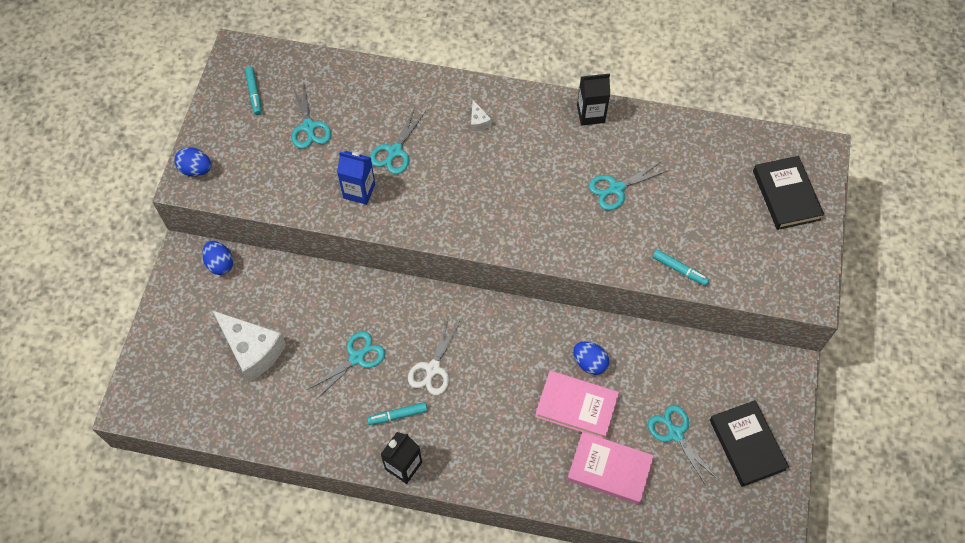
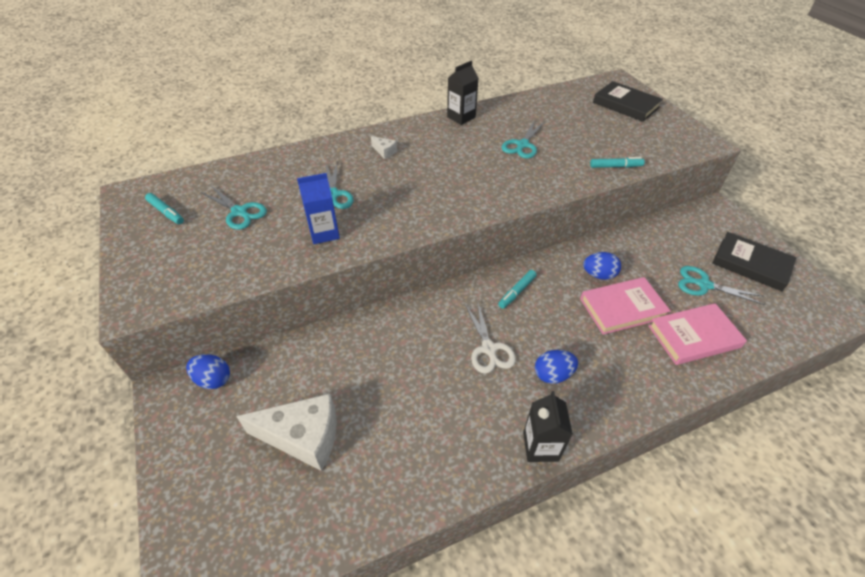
camera: 35 degrees left, 15 degrees down
blue egg [174,147,211,176] -> blue egg moved to [535,350,578,384]
turquoise scissors [309,331,385,399] -> none
turquoise marker [367,402,428,425] -> turquoise marker moved to [498,270,537,309]

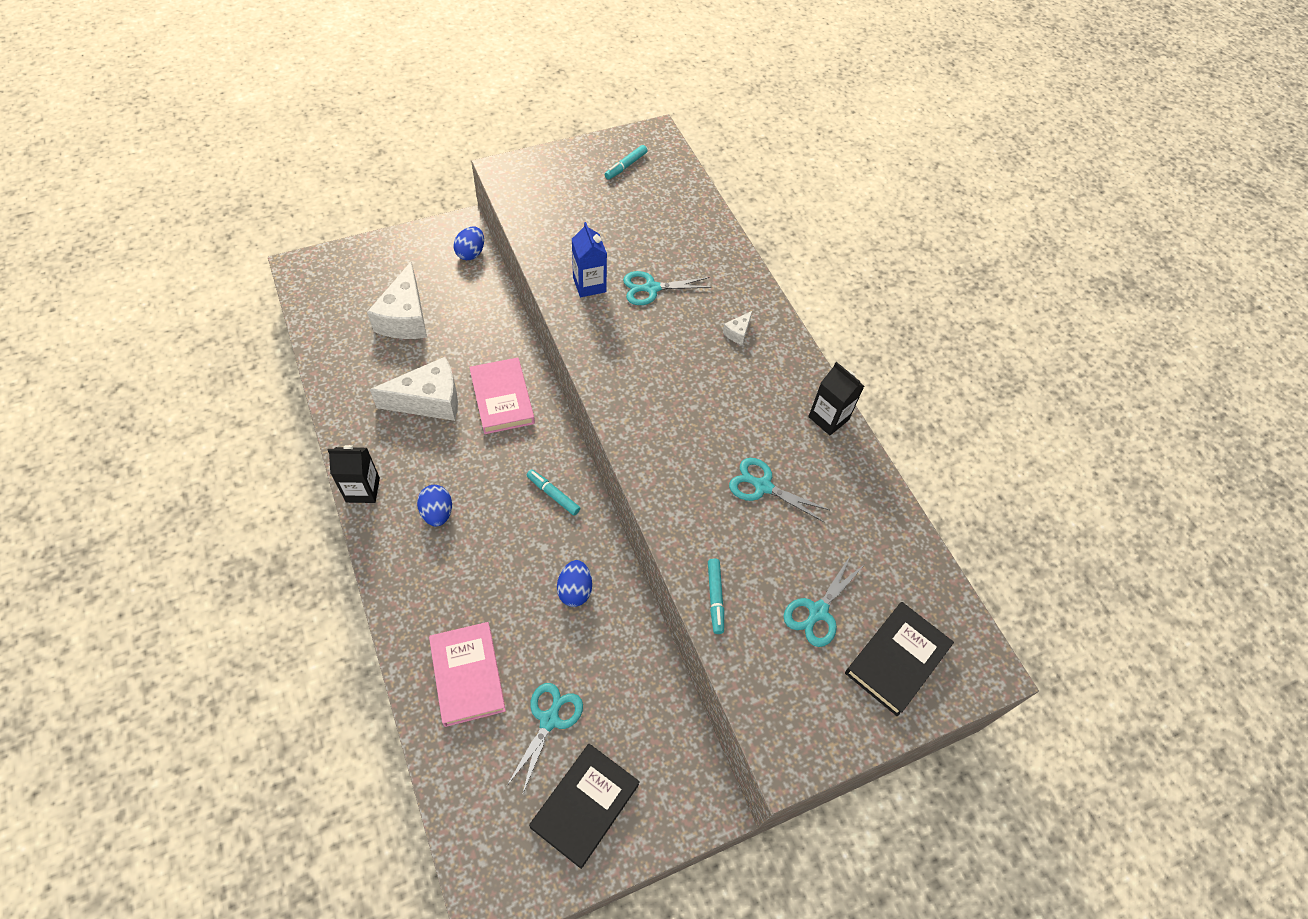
camera: 85 degrees right, 10 degrees up
turquoise scissors [201,186,267,230] -> turquoise scissors moved to [784,555,866,647]
white scissors [465,303,516,374] -> none
pink book [580,277,671,335] -> pink book moved to [469,358,535,434]
none -> white cheese [370,357,458,421]

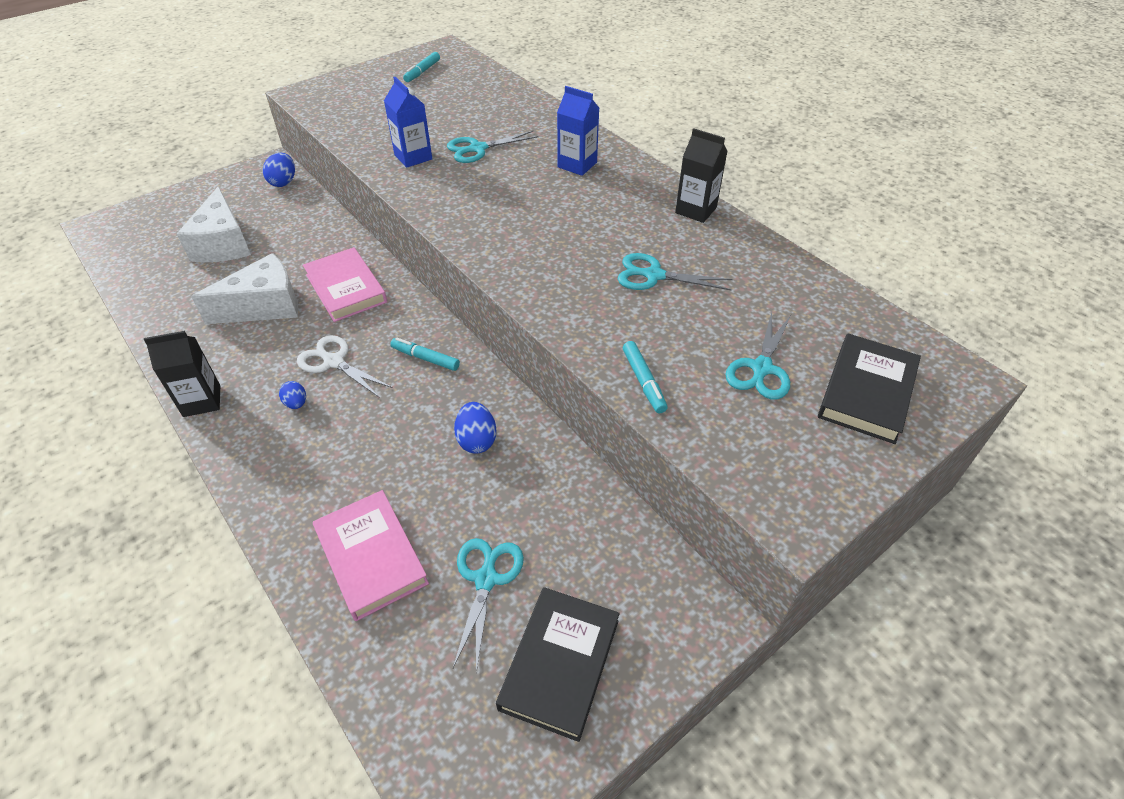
camera: 10 degrees left, 10 degrees down
blue egg [417,485,452,526] -> blue egg [279,381,306,409], size x0.63
white cheese [723,311,752,345] -> blue carton [557,86,599,176]
none -> white scissors [297,335,393,398]

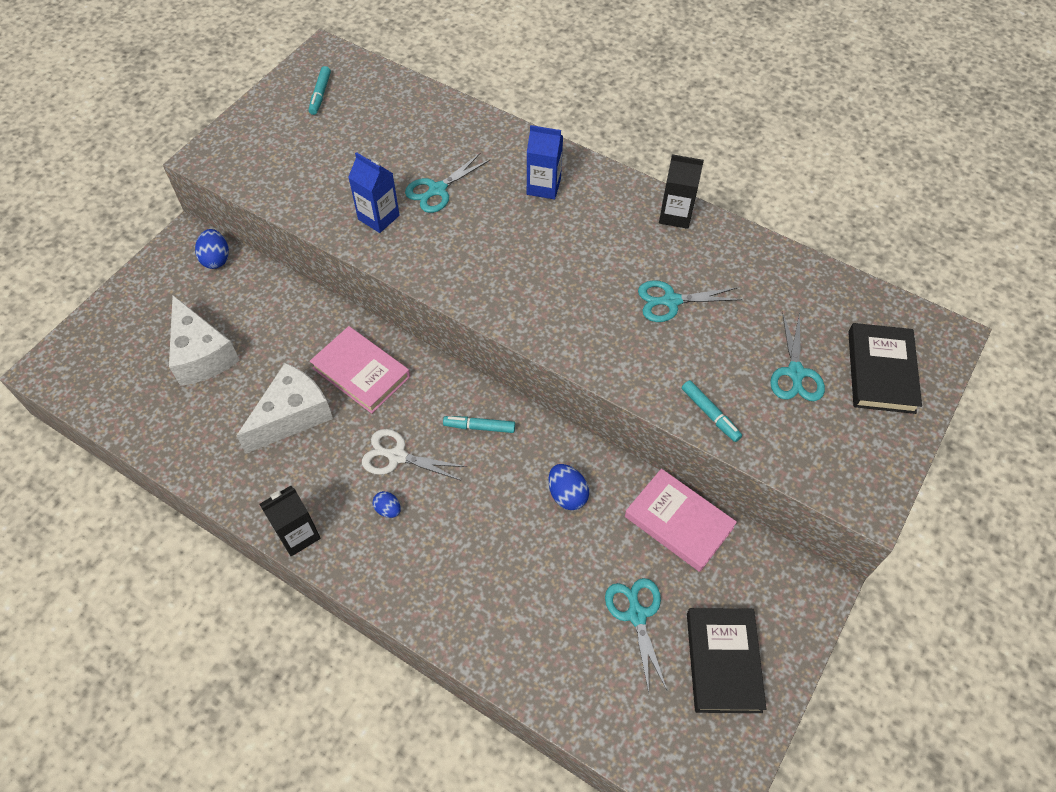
camera: 20 degrees left, 10 degrees up
pink book [313,490,429,621] -> pink book moved to [625,469,737,572]

